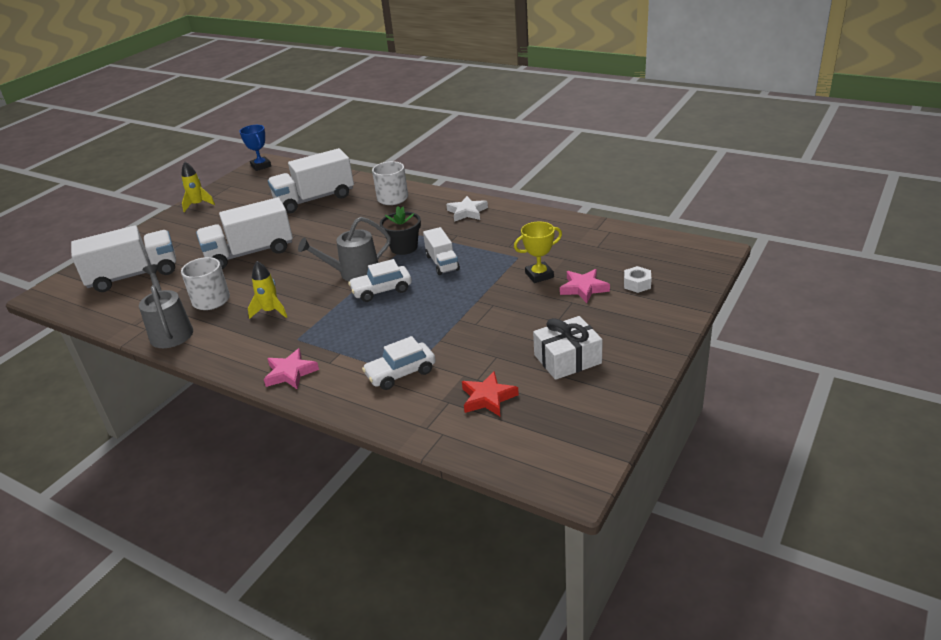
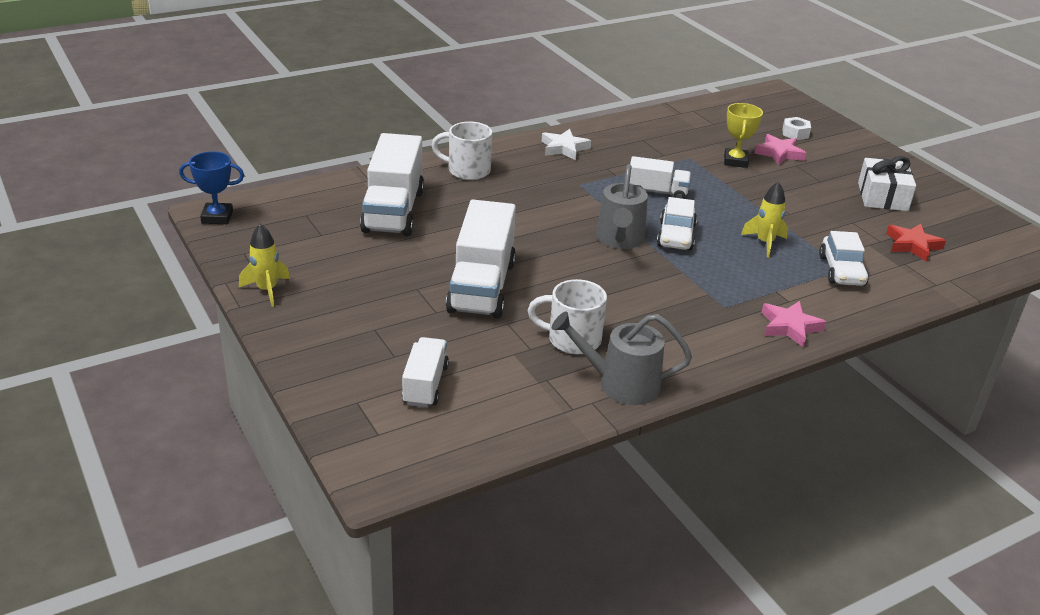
camera: 65 degrees left, 0 degrees up
white truck [71,225,176,292] -> white truck [402,337,449,408], size x0.56
yellow rocket [248,261,287,319] -> yellow rocket moved to [741,181,788,257]
black flower pot [380,206,421,255] -> none

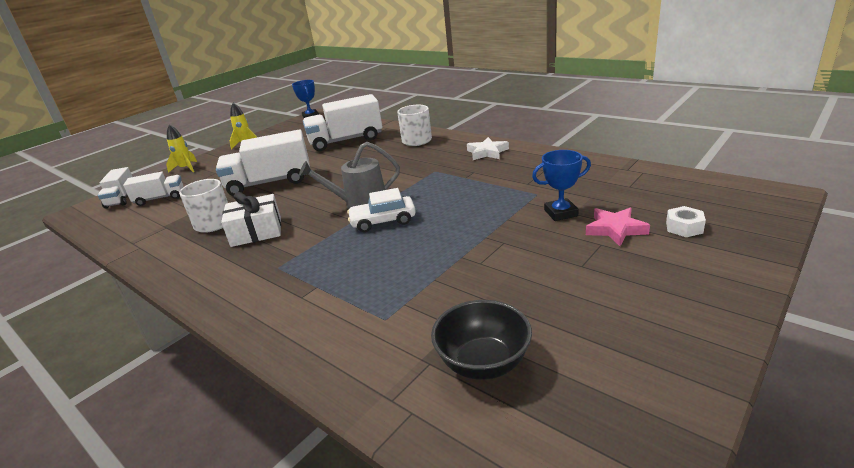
camera: 75 degrees right, 5 degrees down
grey watering can [552,312,692,405] -> none
white truck [630,156,691,199] -> white truck moved to [98,167,133,208]
yellow trophy [724,103,763,168] -> blue trophy [532,150,591,221]
yellow rocket [741,181,788,257] -> yellow rocket moved to [166,125,197,173]
pink star [761,301,826,347] -> none
white car [819,231,869,286] -> none
white gift [858,156,916,211] -> white gift moved to [221,192,281,247]
red star [886,223,946,262] -> black bowl [431,300,532,380]

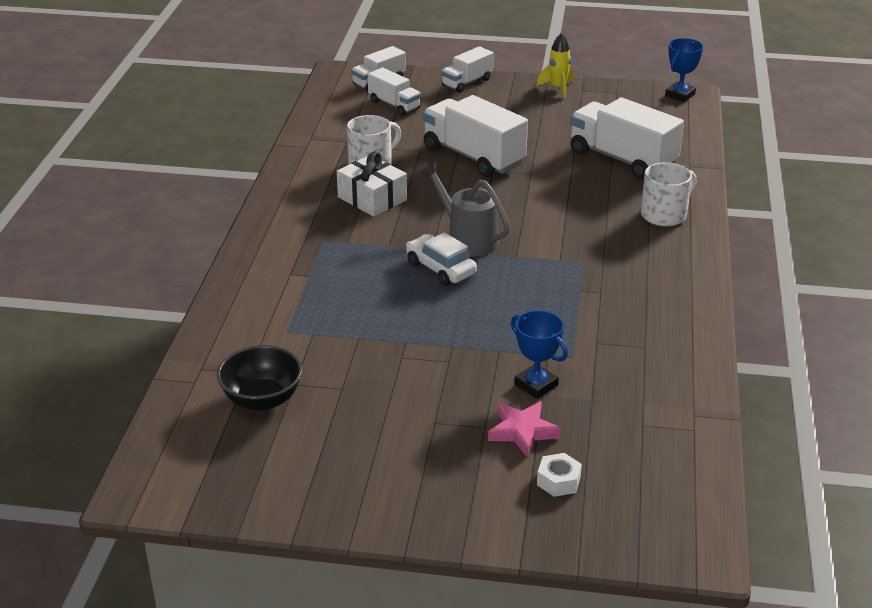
camera: 55 degrees right, 5 degrees up
yellow rocket [166,125,197,173] -> white truck [441,46,494,93]
white star [467,137,509,160] -> none

